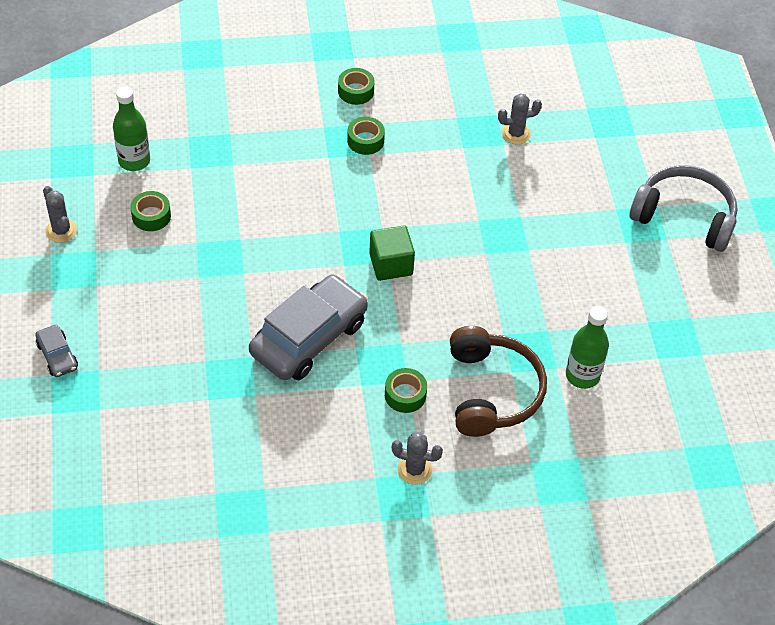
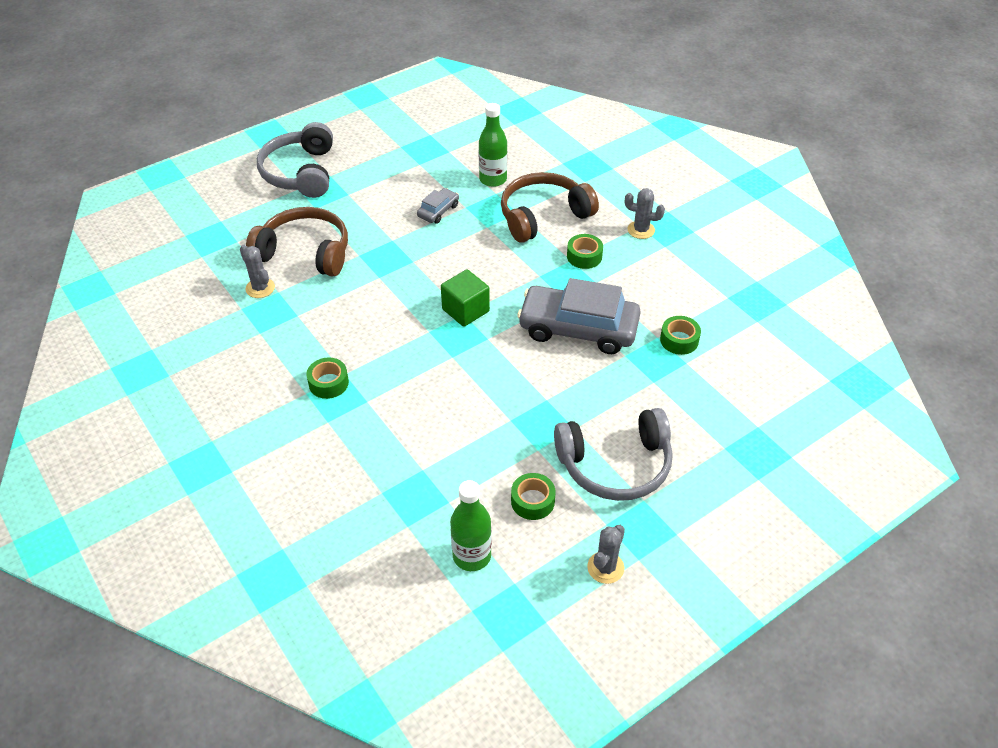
camera: 115 degrees left, 5 degrees down
grey car [36,325,78,377] -> grey car moved to [417,188,459,223]
green tape [338,68,374,105] -> green tape moved to [660,316,701,355]
grey cactus [392,432,443,485] -> grey cactus turned 60 degrees counterclockwise [625,188,665,239]
none -> brown headphones [246,207,348,277]
none -> grey headphones [554,408,673,501]

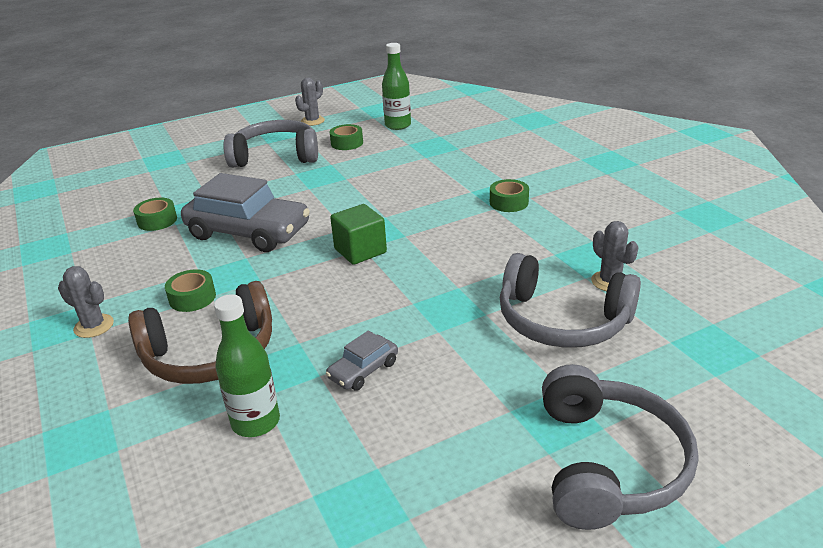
camera: 170 degrees left, 15 degrees down
brown headphones [246,207,348,277] -> grey headphones [500,253,641,348]

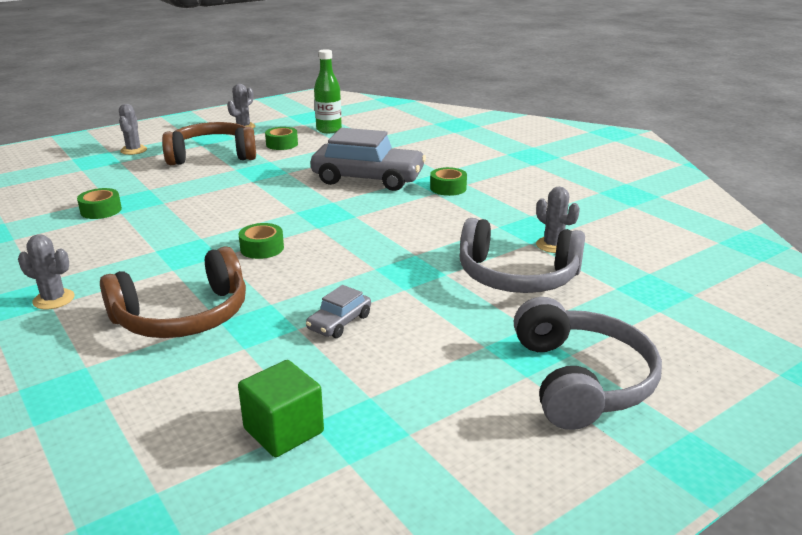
camera: 10 degrees left, 5 degrees down
green tape [165,269,216,312] -> green tape moved to [239,223,284,259]
grey car [181,173,310,252] -> grey car moved to [310,128,426,191]
green bottle [214,294,280,437] -> none
grey headphones [223,120,318,168] -> brown headphones [162,122,256,165]
green cube [330,204,387,265] -> green cube moved to [238,360,324,457]
none -> grey cactus [119,104,147,155]

